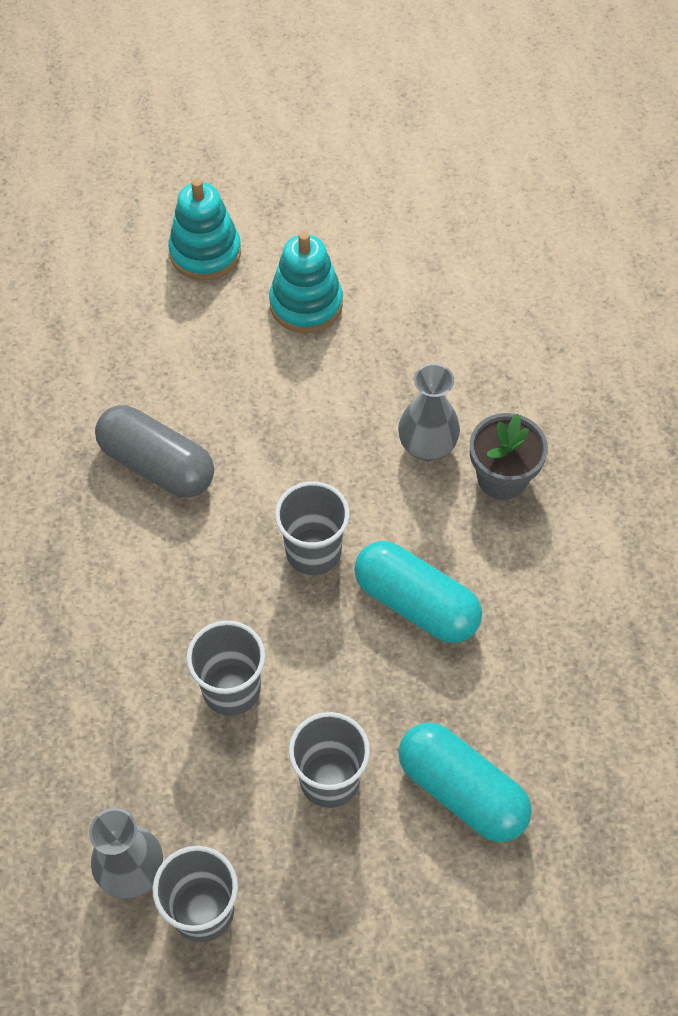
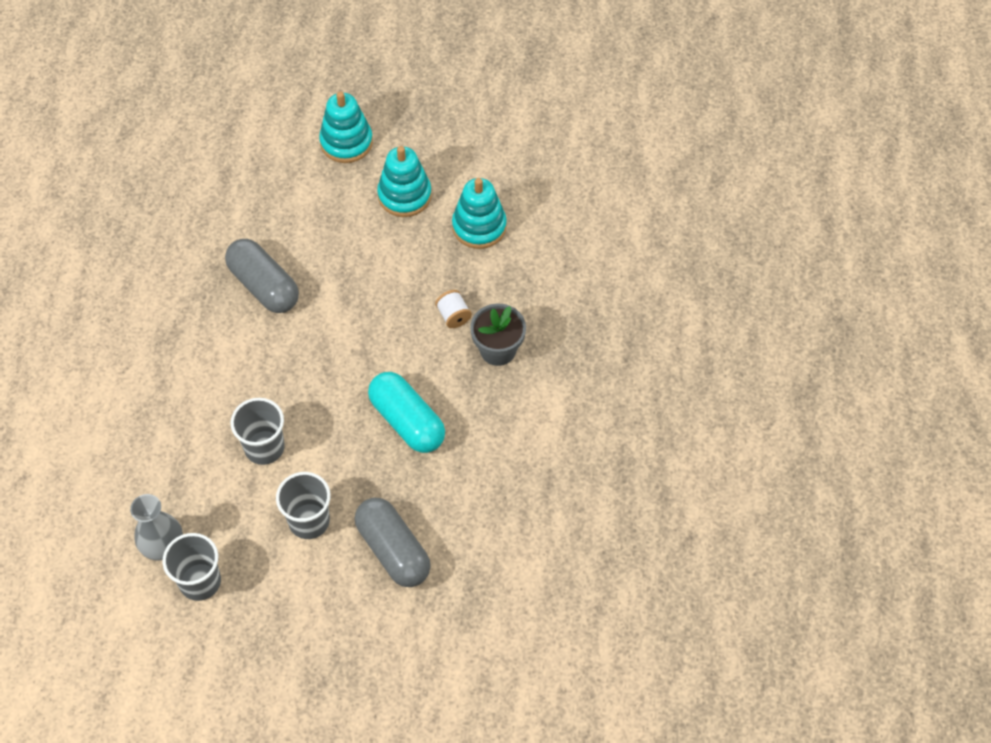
camera: 15 degrees right, 0 degrees up
grey cup [275,481,350,575] -> none
grey vase [398,363,460,461] -> white spool [435,290,472,328]
turquoise capsule [398,723,532,842] -> grey capsule [355,498,431,587]
none -> turquoise stacking toy [452,178,507,249]

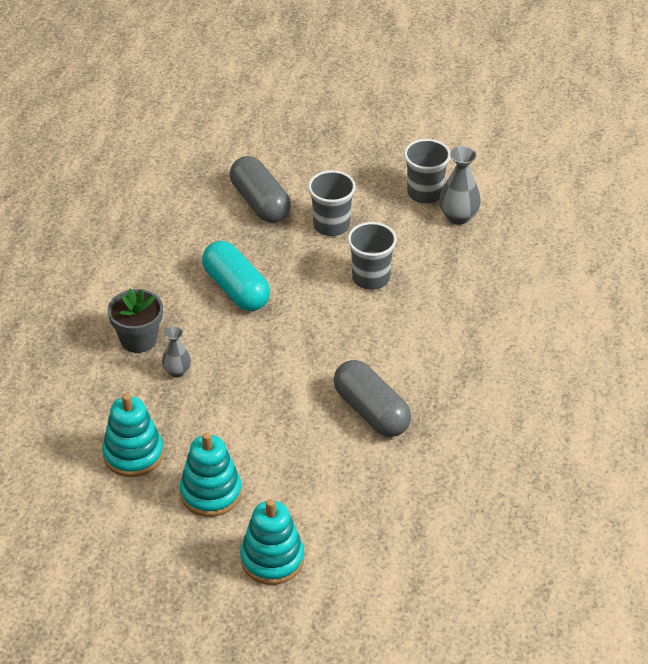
camera: 175 degrees left, 15 degrees down
white spool [435,290,472,328] -> grey vase [162,326,191,377]

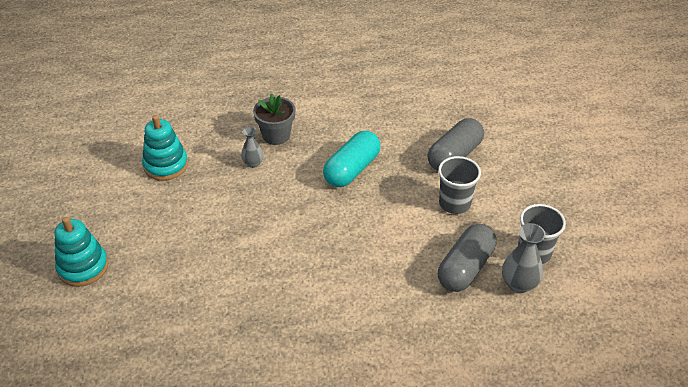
camera: 70 degrees right, 0 degrees up
turquoise stacking toy [180,432,242,517] -> none
grey capsule [333,360,411,437] -> grey capsule moved to [438,224,496,292]
grey cup [348,222,397,290] -> none

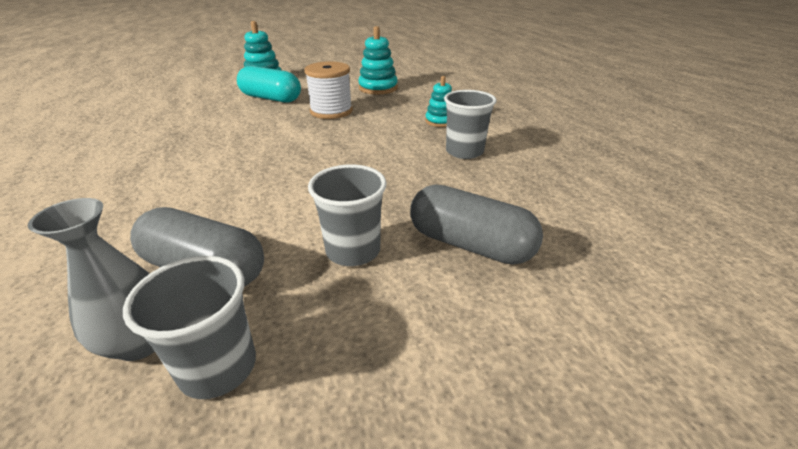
camera: 80 degrees right, 10 degrees down
grey vase [241,127,263,168] -> none
grey flower pot [253,94,295,145] -> turquoise stacking toy [425,76,452,127]
turquoise capsule [323,131,380,187] -> turquoise capsule moved to [237,66,301,103]
none -> white spool [304,61,353,119]
none -> grey cup [444,90,497,159]

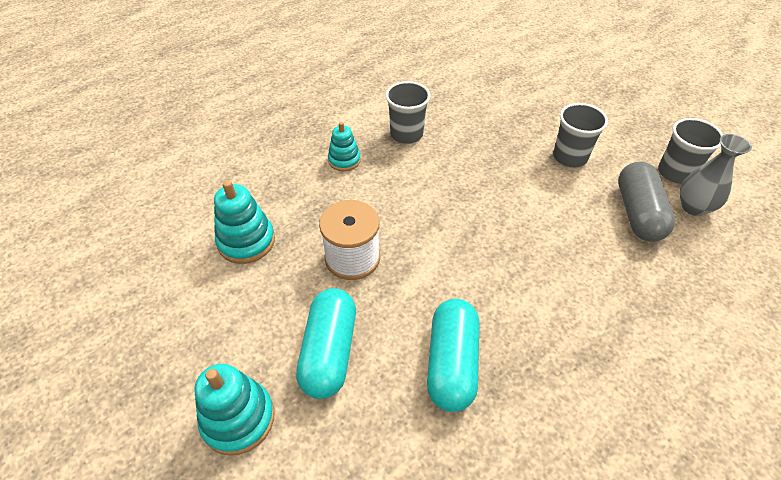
camera: 110 degrees left, 15 degrees up
grey capsule [410,185,543,265] -> none
none -> turquoise capsule [427,299,479,412]

